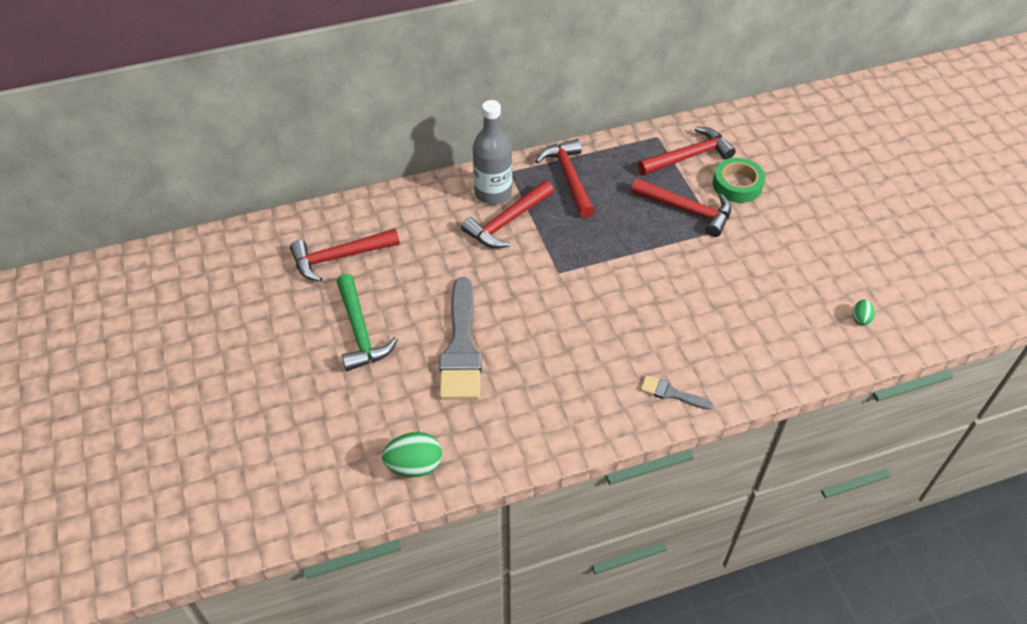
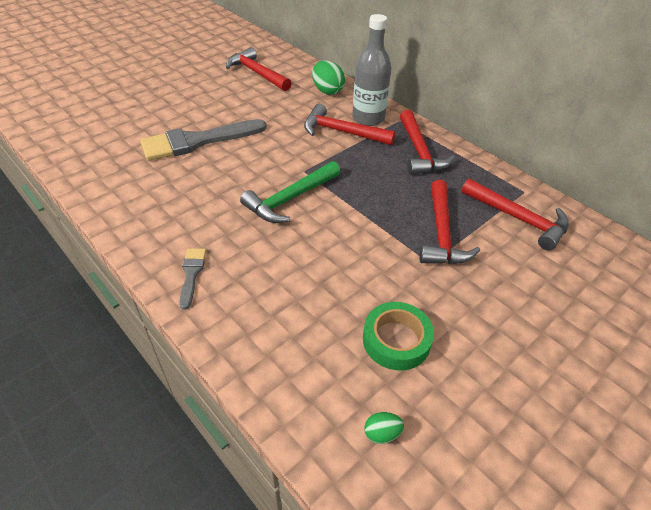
camera: 65 degrees right, 5 degrees down
green hammer [337,274,398,371] -> green hammer moved to [240,161,341,223]
green egg [382,432,442,477] -> green egg moved to [312,60,345,95]
red hammer [535,139,595,218] -> red hammer turned 120 degrees clockwise [400,110,455,175]
green tape [713,158,765,203] -> green tape moved to [363,302,434,370]

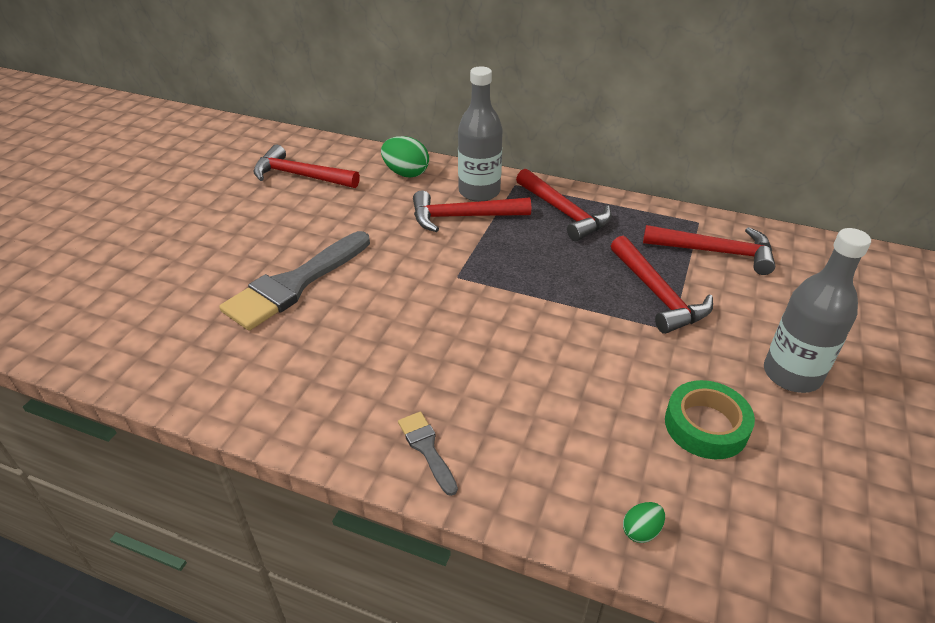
camera: 25 degrees left, 5 degrees down
green hammer [240,161,341,223] -> none
green egg [364,412,404,444] -> green egg moved to [623,502,665,543]
none -> grey bottle [764,228,871,393]

